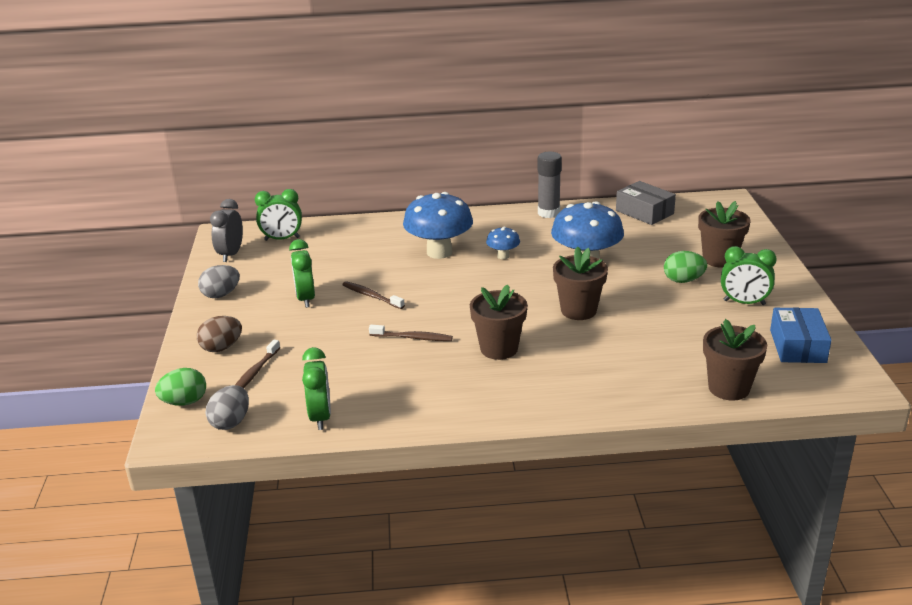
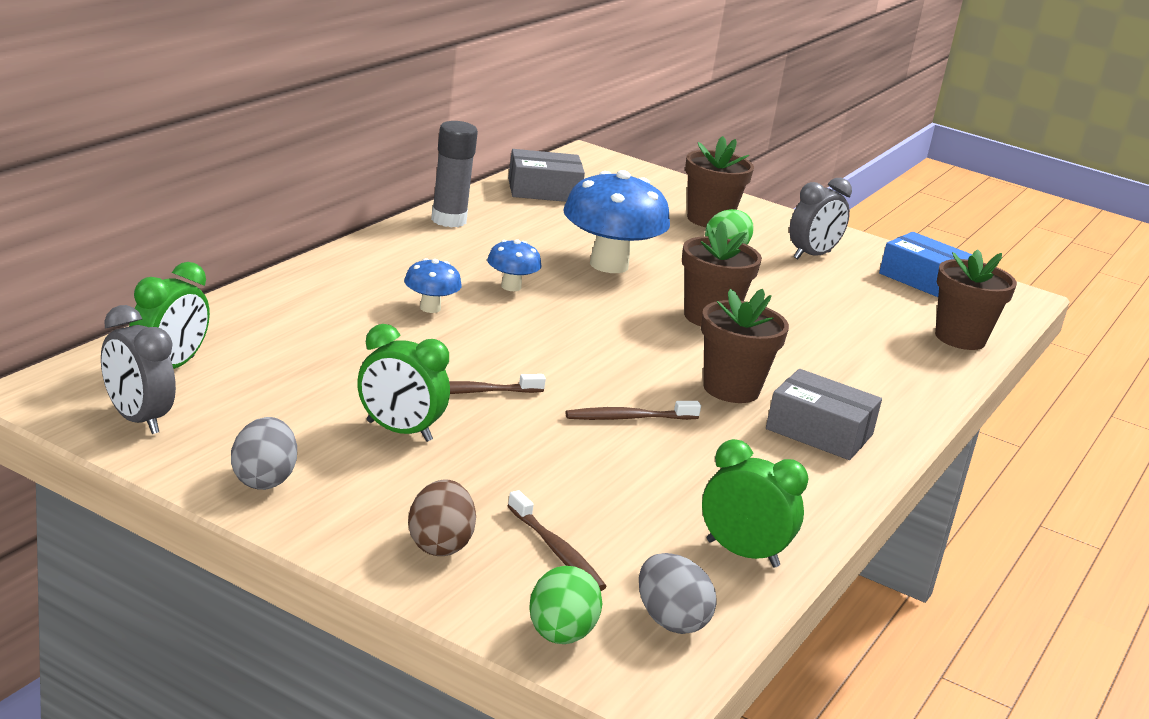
camera: 60 degrees left, 5 degrees down
brown toothbrush [369,325,453,341] -> brown toothbrush turned 150 degrees counterclockwise [565,401,701,420]
blue mushroom [403,192,473,259] -> blue mushroom [404,258,462,313], size x0.48
green clock [721,246,777,305] -> grey clock [789,178,852,259]
none -> grey box [766,369,882,460]

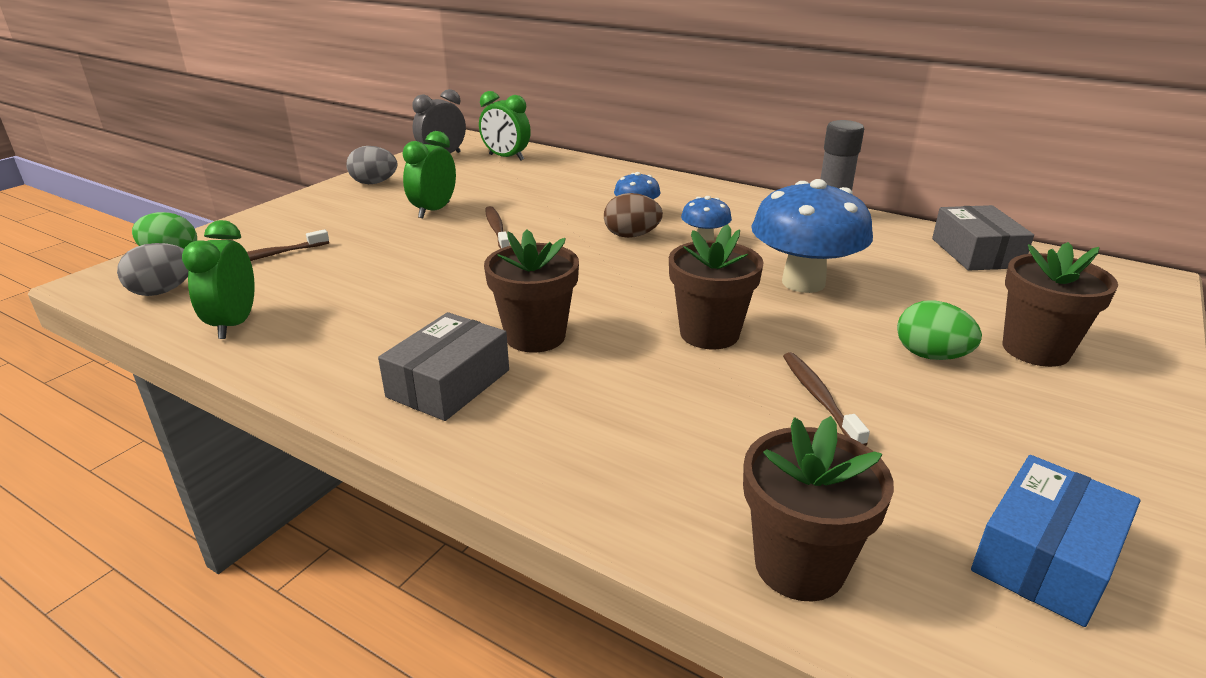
camera: 95 degrees right, 5 degrees up
brown egg [408,480,476,556] -> brown egg moved to [604,193,663,238]
brown toothbrush [565,401,701,420] -> brown toothbrush moved to [783,352,870,446]
green clock [702,439,808,568] -> green clock turned 150 degrees clockwise [182,220,255,339]
grey clock [789,178,852,259] -> none

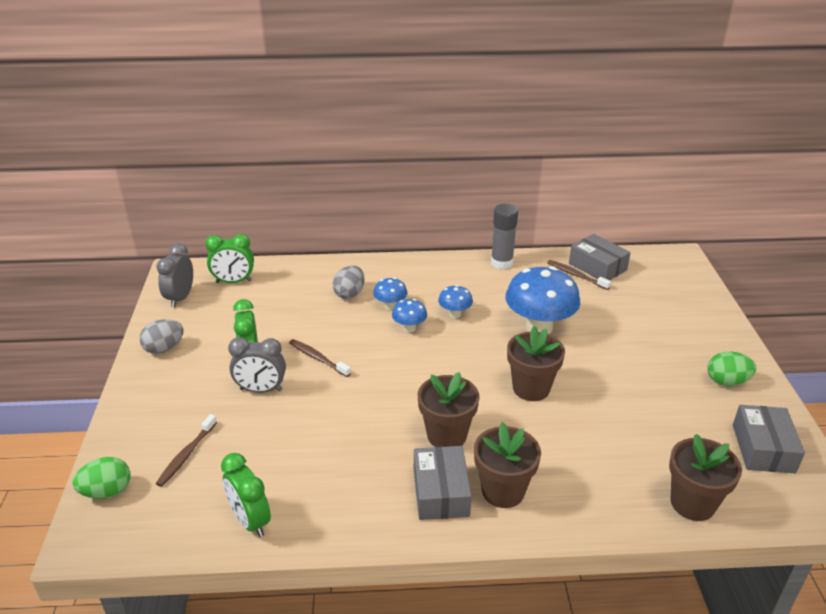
camera: 35 degrees left, 5 degrees up
grey egg [117,243,188,296] -> grey egg moved to [333,265,365,299]
brown egg [604,193,663,238] -> blue mushroom [392,299,427,332]
brown toothbrush [783,352,870,446] -> brown toothbrush moved to [547,260,611,290]
green egg [897,300,982,360] -> green egg moved to [707,352,756,386]
blue box [971,455,1140,627] -> grey box [733,405,805,474]
brown flower pot [1003,242,1118,367] -> brown flower pot moved to [474,422,541,508]
none -> grey clock [228,337,286,393]

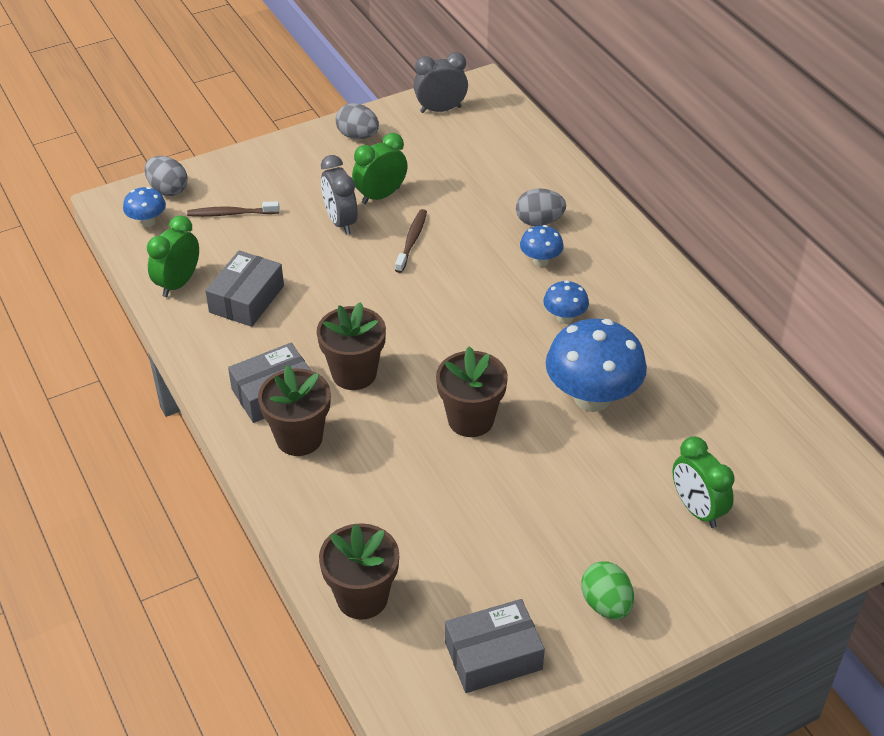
camera: 65 degrees right, 10 degrees up
green egg [73,457,130,499] -> grey egg [145,156,188,196]
green clock [205,234,254,283] -> green clock moved to [672,436,735,528]
blue mushroom [392,299,427,332] -> blue mushroom moved to [123,187,166,227]
grey glue stick [491,204,518,269] -> none
brown toothbrush [547,260,611,290] -> none
grey box [569,234,631,280] -> grey box moved to [205,250,284,327]

